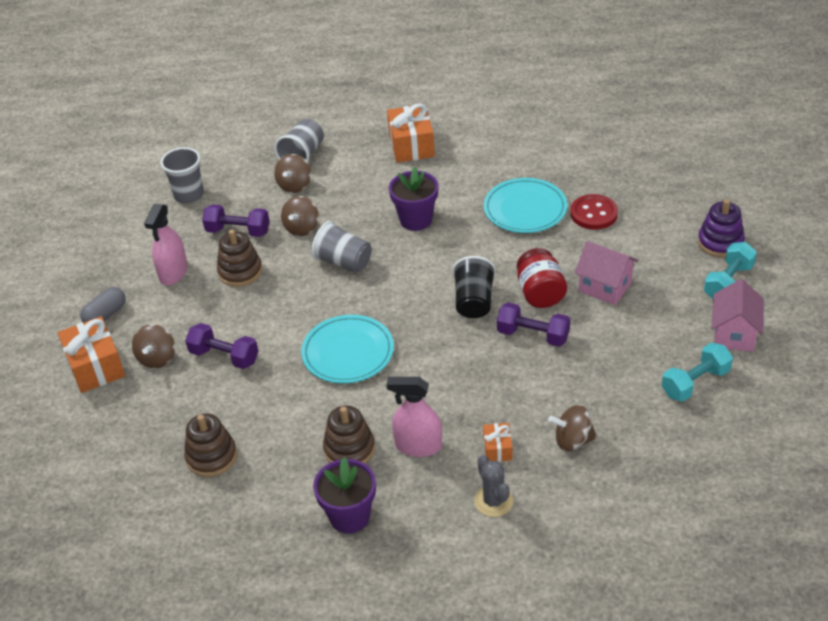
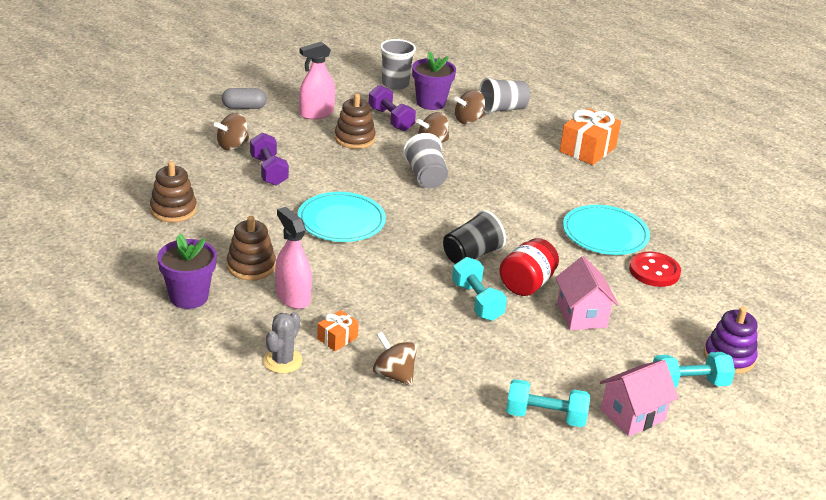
camera: 40 degrees right, 10 degrees down
orange gift [58,316,125,393] -> none
purple flower pot [389,167,438,231] -> purple flower pot moved to [412,51,456,110]
purple dumbbell [497,303,570,347] -> turquoise dumbbell [452,257,507,321]

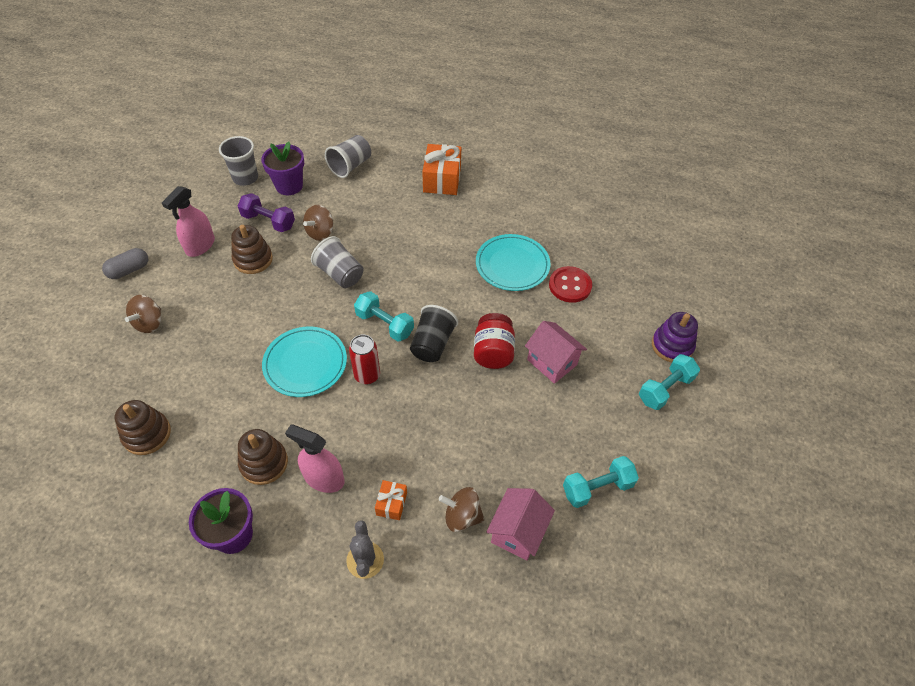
camera: 30 degrees left, 20 degrees up
purple dumbbell [250,132,289,186] -> none
turquoise dumbbell [452,257,507,321] -> turquoise dumbbell moved to [354,291,414,341]
brown spinning top [454,90,485,124] -> none
pink house [600,360,679,436] -> pink house moved to [486,488,555,560]
none -> red can [349,334,380,384]

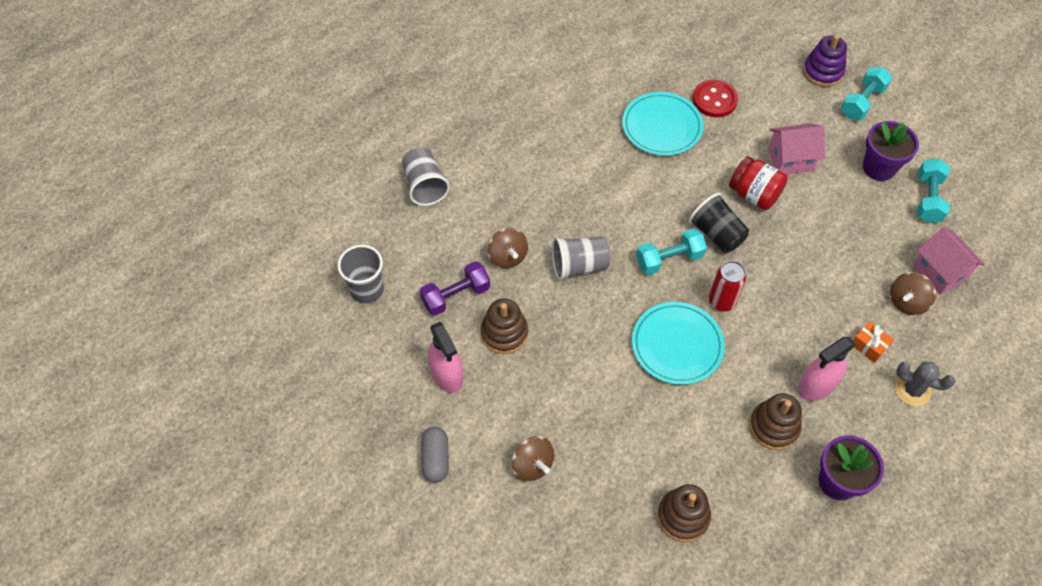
camera: 55 degrees left, 5 degrees up
purple flower pot [261,141,304,195] -> purple flower pot moved to [863,121,919,181]
orange gift [422,144,461,195] -> none
turquoise dumbbell [639,354,700,410] -> turquoise dumbbell turned 45 degrees clockwise [841,67,892,120]

